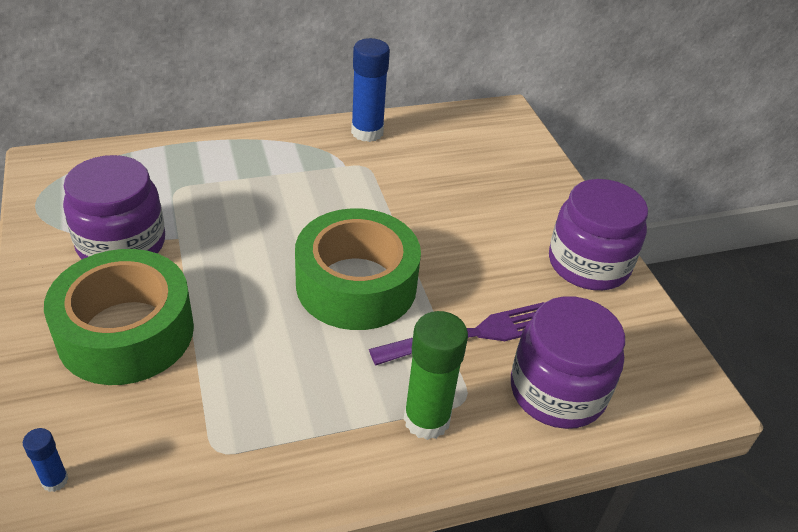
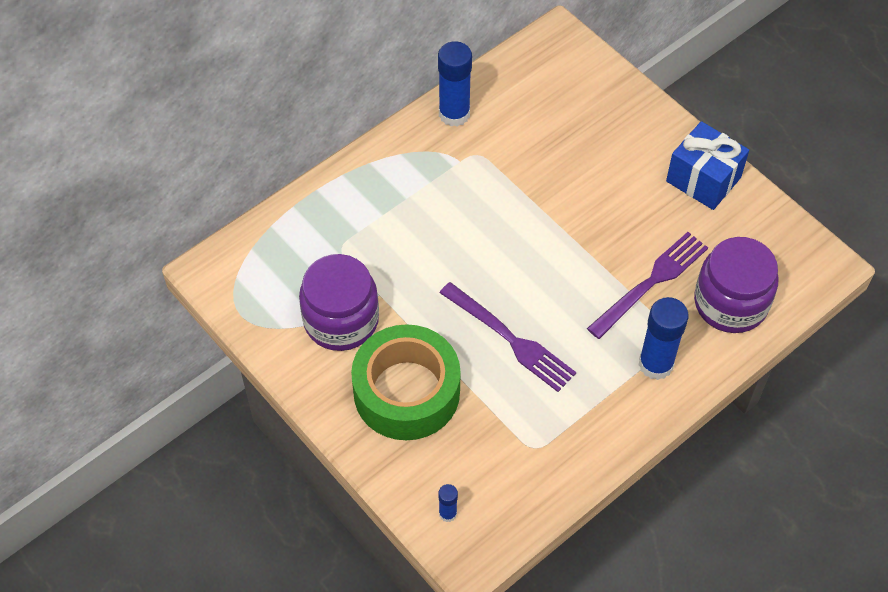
camera: 20 degrees left, 15 degrees up
green tape [295,208,421,330] -> none
green glue stick [404,311,468,440] -> blue glue stick [639,297,688,380]
purple jar [549,179,648,290] -> blue gift [666,121,749,210]
none -> purple fork [440,282,576,392]

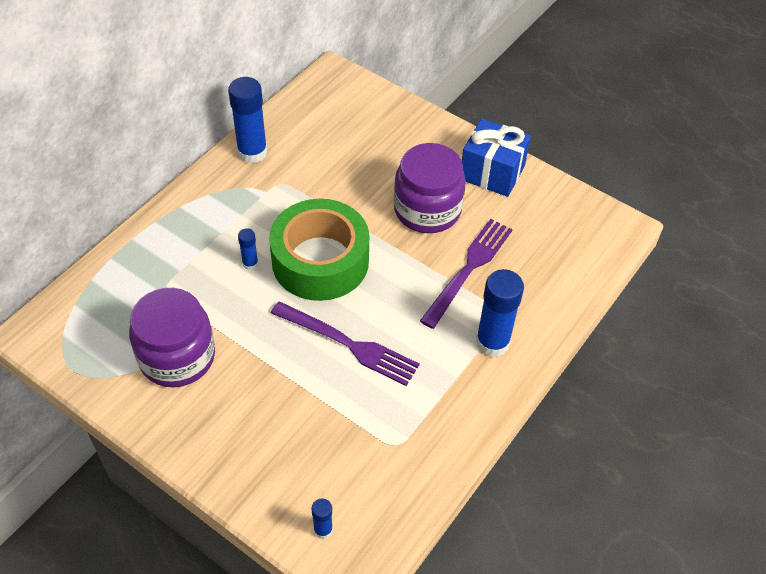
camera: 15 degrees left, 5 degrees down
green tape [351,324,461,440] -> green tape moved to [269,199,369,301]
purple jar [694,237,778,333] -> purple jar moved to [394,143,466,233]
none -> blue glue stick [238,228,258,270]

